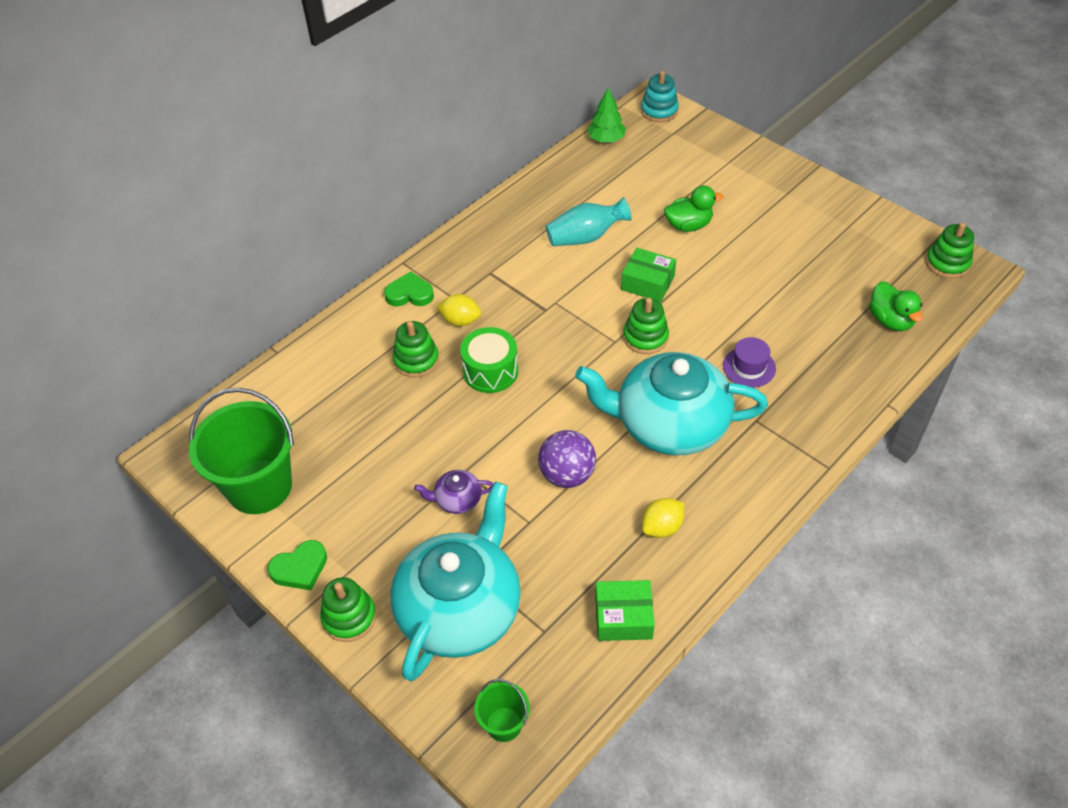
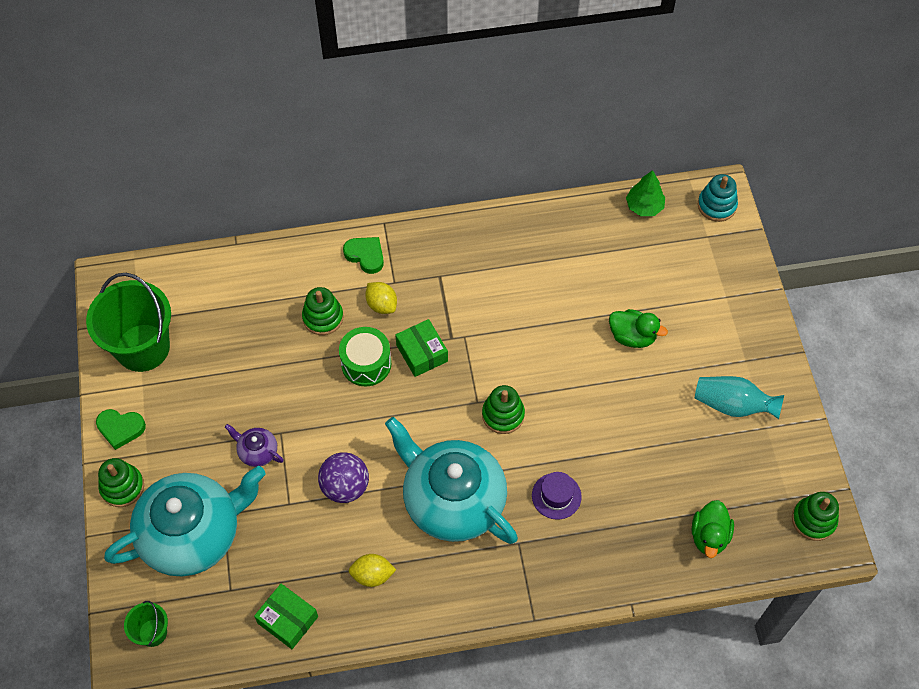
camera: 35 degrees right, 10 degrees up
turquoise vase [546,197,632,246] -> turquoise vase moved to [695,376,784,419]
green box [621,248,676,302] -> green box moved to [395,319,448,377]

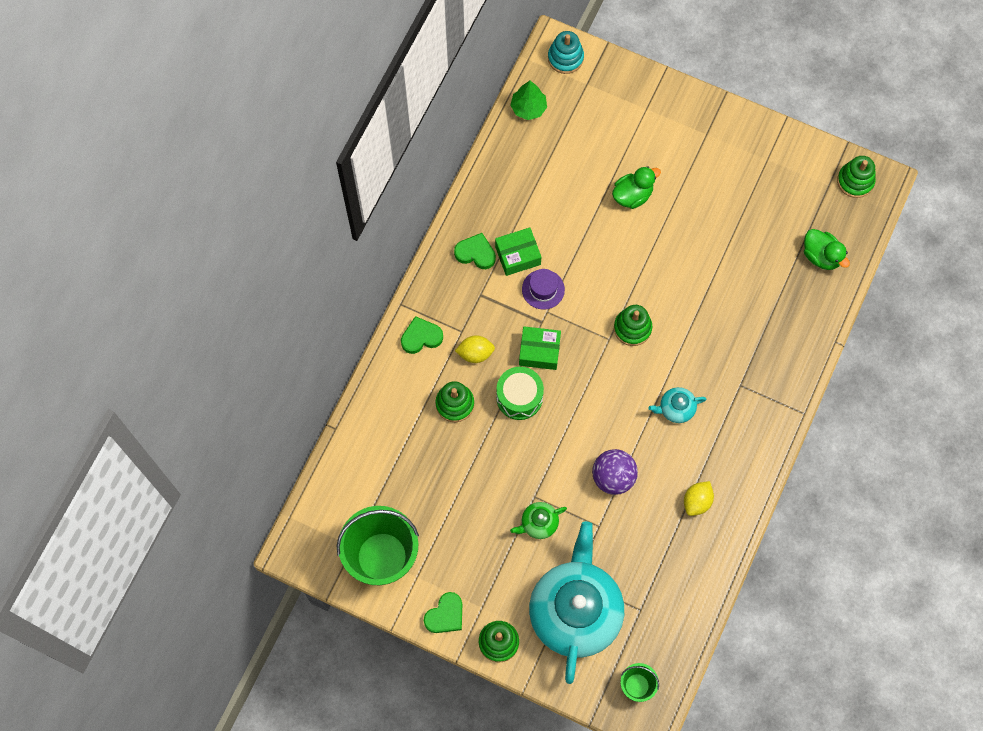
camera: 55 degrees left, 10 degrees up
purple teapot [225,424,284,467] -> green teapot [510,502,567,539]
green box [254,584,318,649] -> green box moved to [495,227,541,276]
turquoise teapot [385,417,518,544] -> turquoise teapot [648,387,707,423], size x0.40
purple hat [532,472,582,520] -> purple hat moved to [522,269,565,310]
turquoise vase [695,376,784,419] -> none
none -> green heart [454,233,496,269]

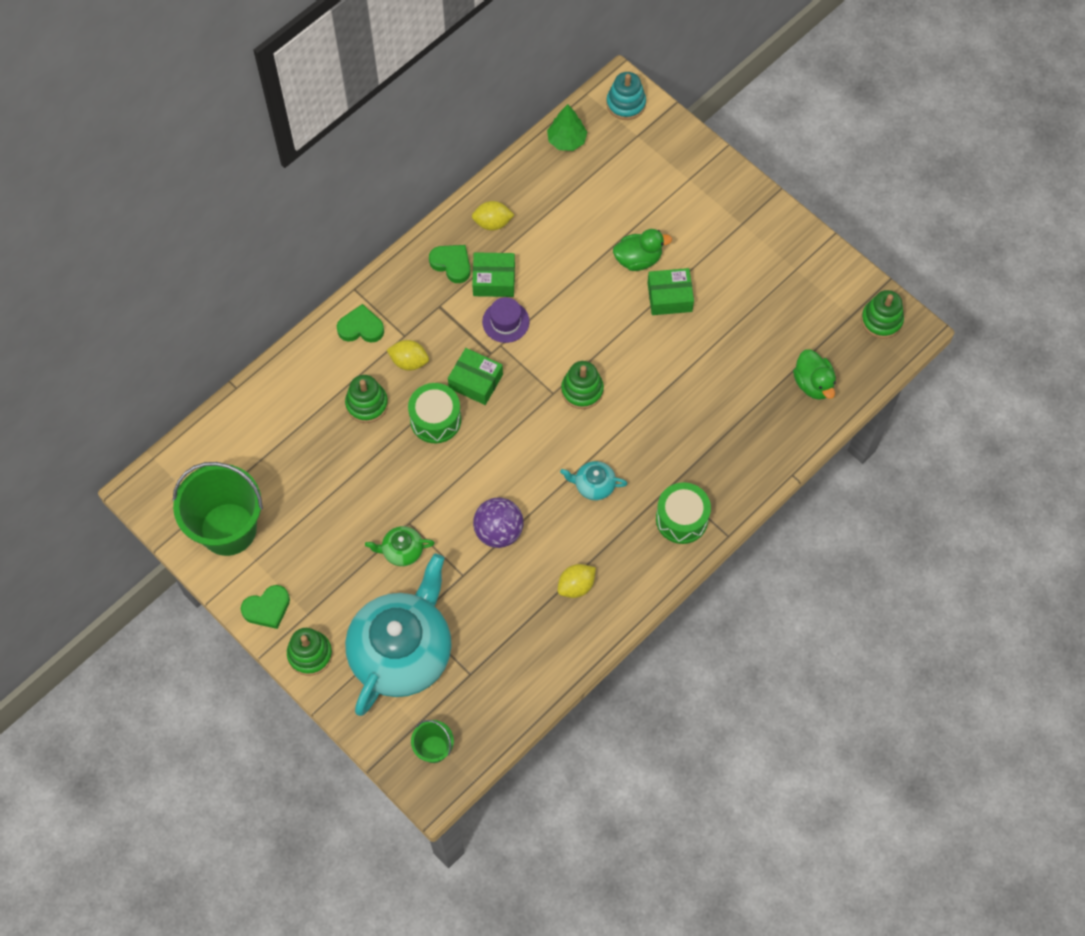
camera: 20 degrees right, 5 degrees down
none -> yellow lemon [472,201,514,231]
none -> green box [647,268,694,315]
none -> green drum [656,482,711,544]

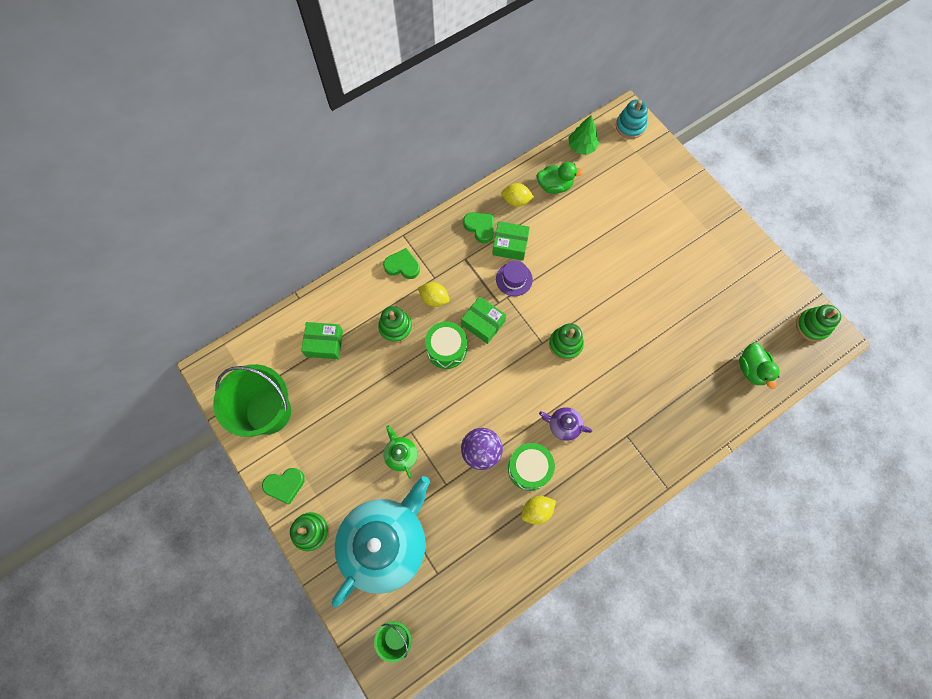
camera: 10 degrees right, 5 degrees up
green teapot [365,526,435,566] -> green teapot turned 60 degrees clockwise [384,425,418,479]
turquoise teapot [560,461,628,500] -> purple teapot [539,407,592,441]
green duck [613,229,672,271] -> green duck moved to [537,162,583,194]
green box [647,268,694,315] -> green box moved to [301,322,343,359]
green drum [656,482,711,544] -> green drum moved to [508,443,555,491]

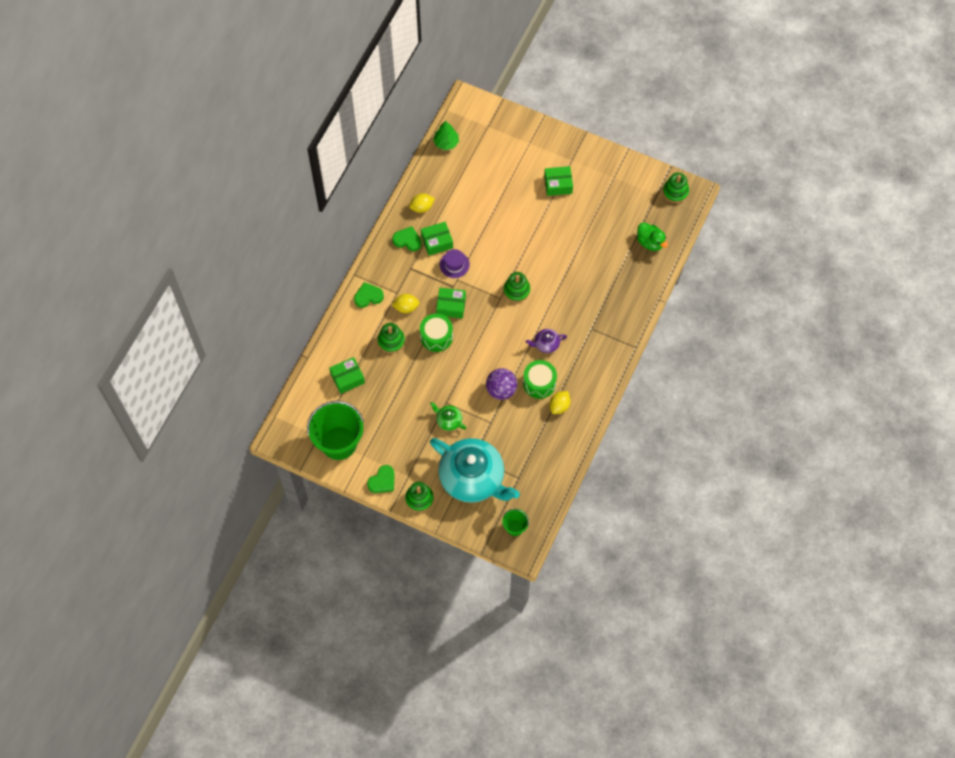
camera: 30 degrees left, 5 degrees down
turquoise teapot [332,476,430,608] -> turquoise teapot turned 120 degrees clockwise [430,438,520,503]
green duck [537,162,583,194] -> none
turquoise stacking toy [616,99,648,139] -> none
none -> green box [544,166,573,196]

